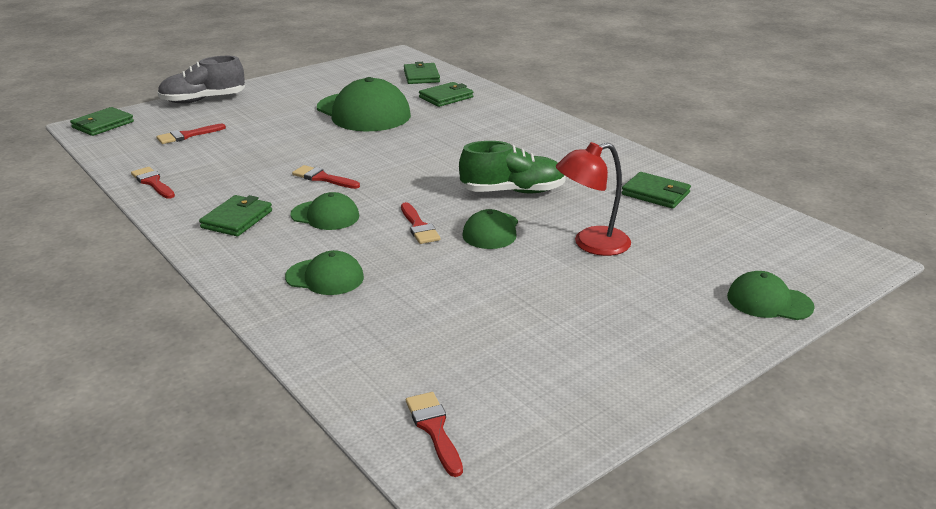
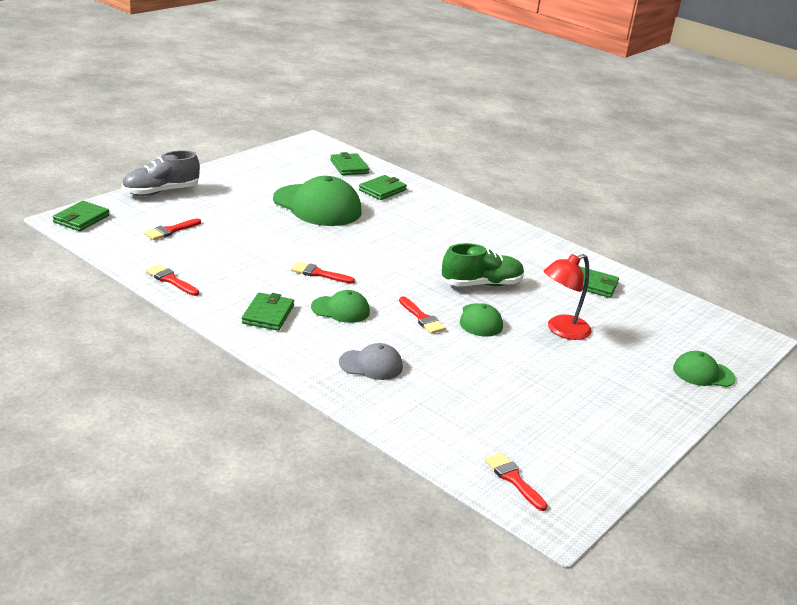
camera: 15 degrees left, 0 degrees up
green cap [285,250,364,295] -> grey cap [339,343,403,380]

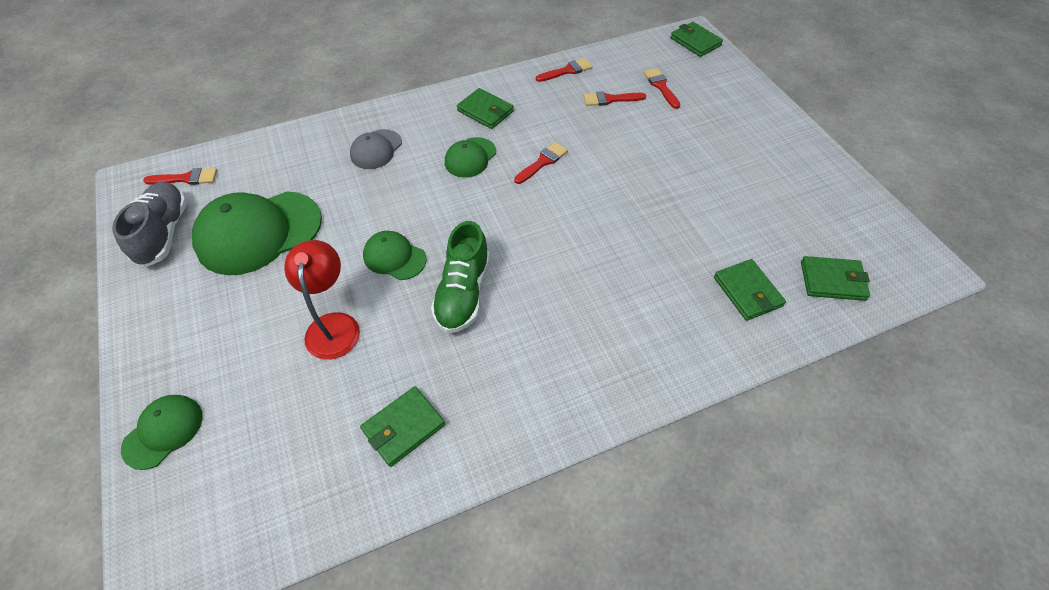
camera: 120 degrees right, 25 degrees up
grey shoe [122,150,200,196] -> grey shoe moved to [112,182,187,268]
green cap [273,176,361,226] -> green cap moved to [192,191,322,275]
red brush [399,297,446,334] -> red brush moved to [584,91,646,106]

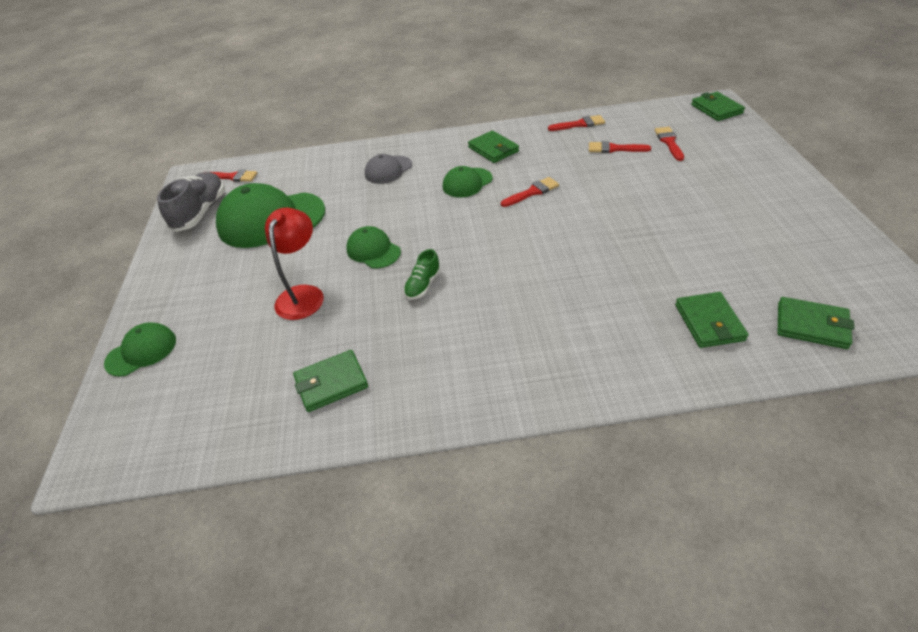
camera: 20 degrees right, 10 degrees down
green shoe [431,221,490,333] -> green shoe [404,249,441,300], size x0.55

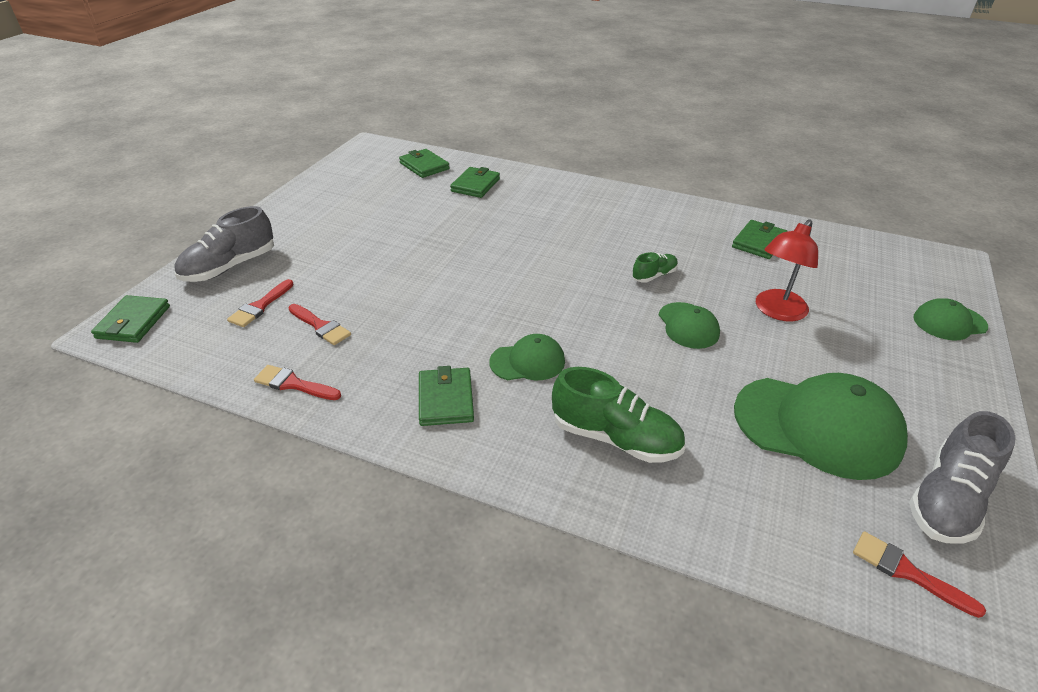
camera: 155 degrees left, 5 degrees down
green wallet [293,350,368,412] -> green wallet turned 60 degrees counterclockwise [732,220,788,259]
grey cap [365,154,412,184] -> green shoe [552,367,685,463]
red brush [501,177,559,207] -> none
none -> grey shoe [175,206,274,282]

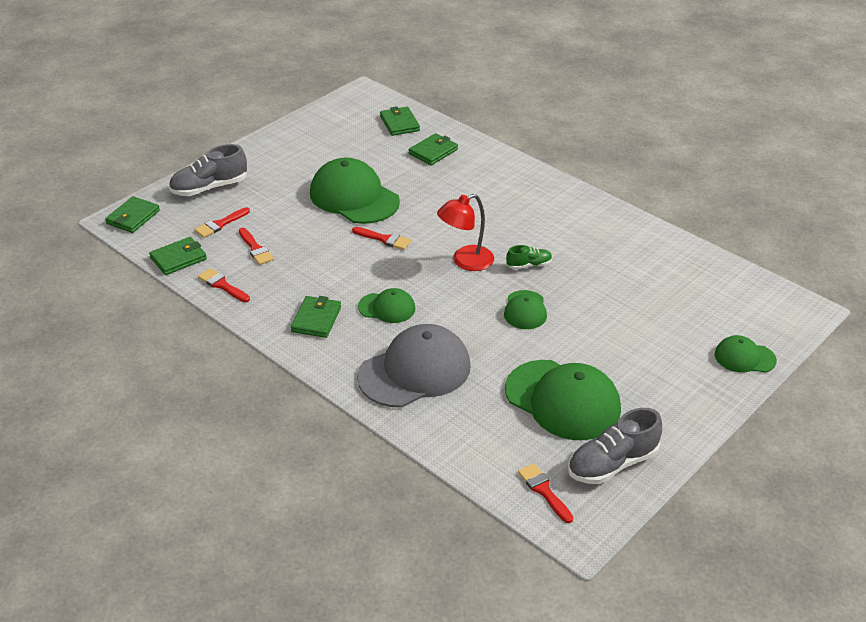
camera: 20 degrees right, 0 degrees up
green shoe [552,367,685,463] -> grey cap [357,324,471,408]
green wallet [732,220,788,259] -> green wallet moved to [149,237,207,275]
red lamp [756,219,818,321] -> red lamp moved to [437,194,494,271]
none -> green cap [310,157,400,224]
none -> red brush [352,227,411,250]

